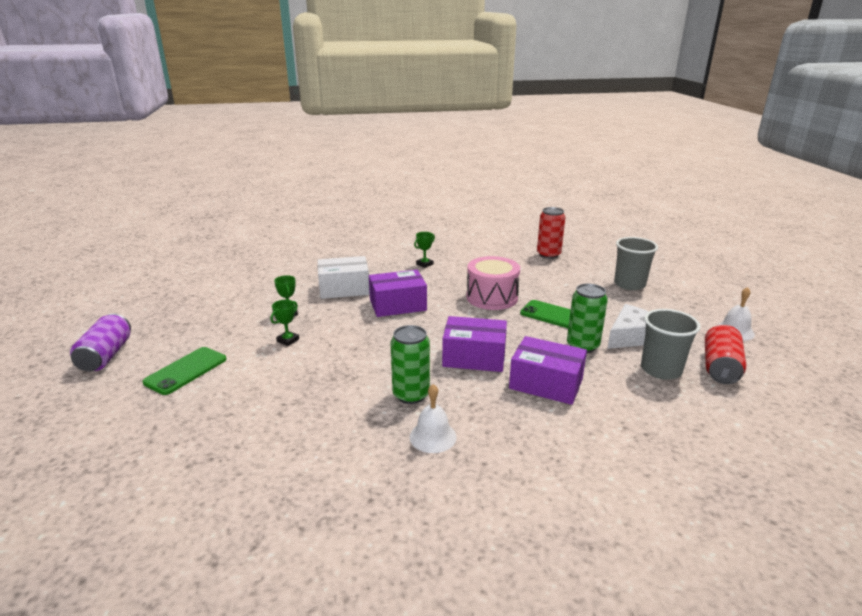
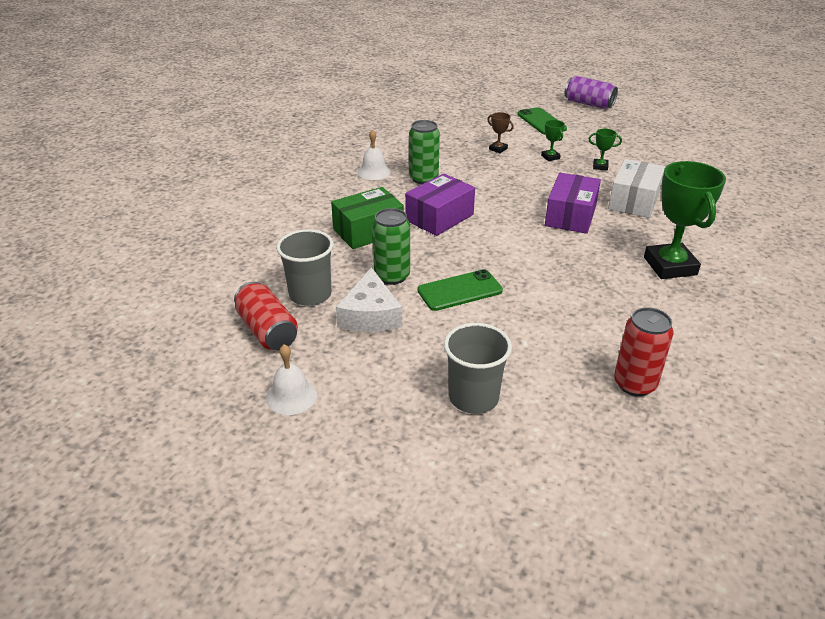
camera: 125 degrees right, 10 degrees up
green trophy [414,232,435,268] -> green trophy [644,161,726,279], size x2.27
pink drum [467,256,520,310] -> none
purple box [509,336,587,405] -> green box [331,187,404,249]
none -> brown trophy [487,112,514,153]

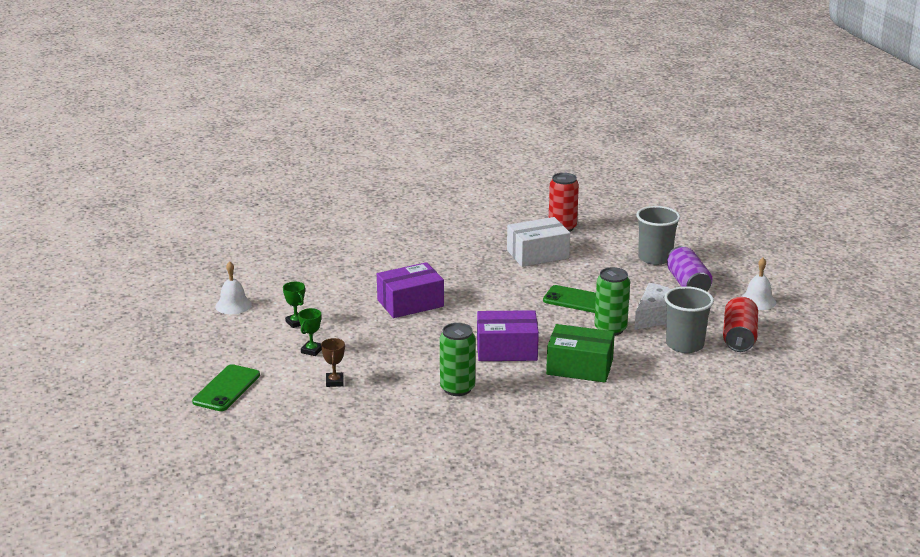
camera: 135 degrees left, 10 degrees down
white bell [358,129,391,180] -> white bell moved to [215,261,252,314]
purple can [565,76,618,109] -> purple can moved to [667,246,713,291]
white box [608,159,665,218] -> white box moved to [507,217,570,267]
green trophy [644,161,726,279] -> none

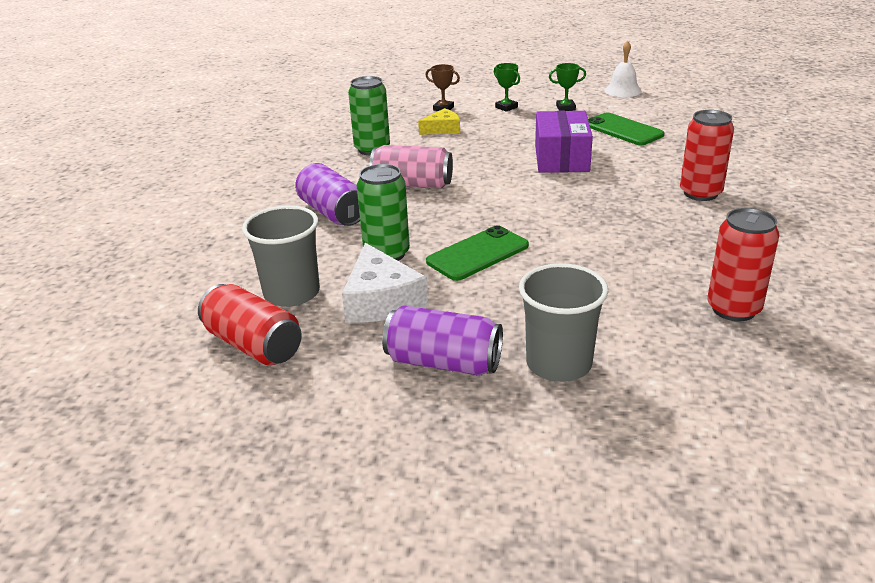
camera: 120 degrees right, 5 degrees up
green phone [192,364,260,411] -> green phone moved to [588,113,665,145]
purple box [477,310,539,361] -> pink can [370,145,453,188]
white box [507,217,570,267] -> none
green box [546,324,615,382] -> purple can [295,163,360,226]
white bell [741,258,776,310] -> none
none -> yellow cheese [418,108,460,135]
none -> red can [680,110,734,201]

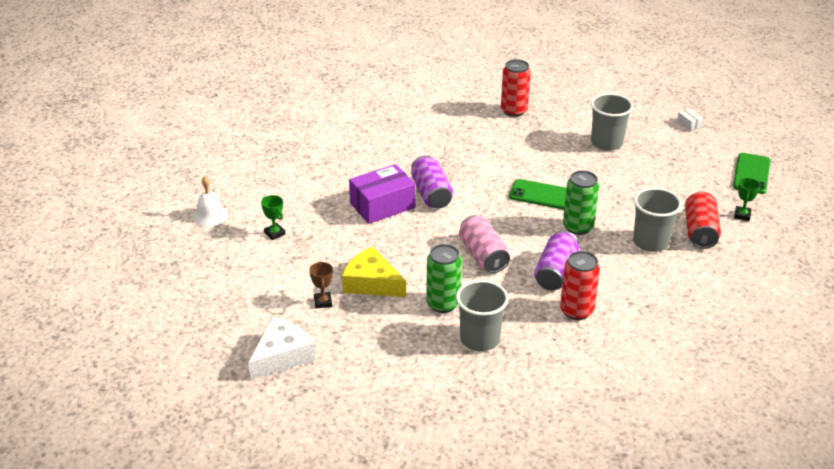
camera: 125 degrees left, 5 degrees up
white cheese [342,243,429,323] -> white cheese moved to [248,317,316,380]
purple can [382,305,503,375] -> purple can moved to [411,155,453,209]
yellow cheese [418,108,460,135] -> yellow cheese [342,246,406,297], size x1.62
green trophy [494,63,520,112] -> green trophy moved to [734,178,760,221]
green phone [588,113,665,145] -> green phone moved to [733,153,770,194]
red can [680,110,734,201] -> red can moved to [560,251,600,320]
none -> grey cup [456,280,508,351]
none -> white box [677,109,703,131]

